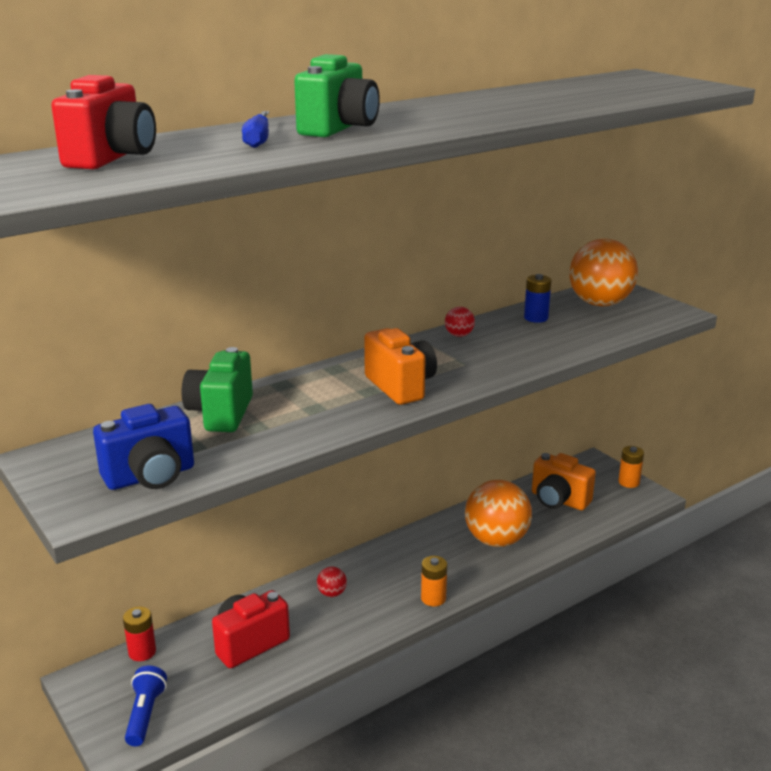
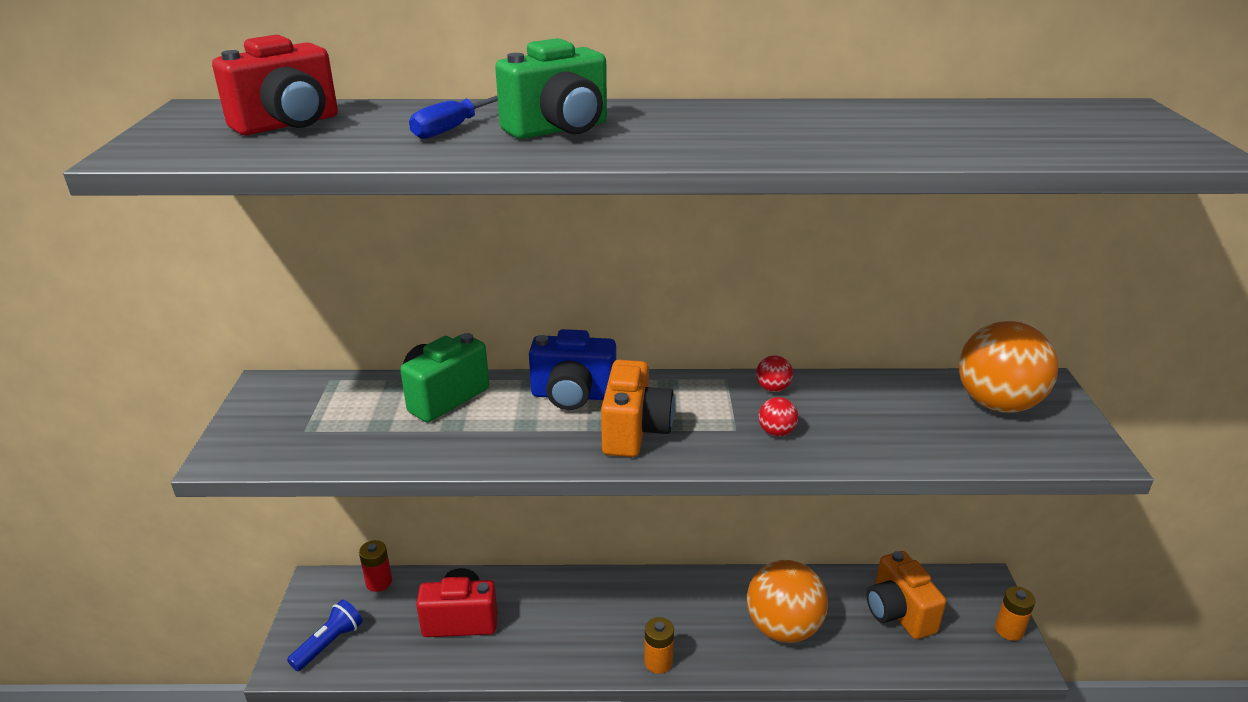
camera: 35 degrees right, 5 degrees up
blue camera [93,404,194,490] -> blue camera moved to [529,329,616,410]
red ball [317,567,347,597] -> red ball moved to [758,397,798,437]
blue battery [524,274,551,323] -> none

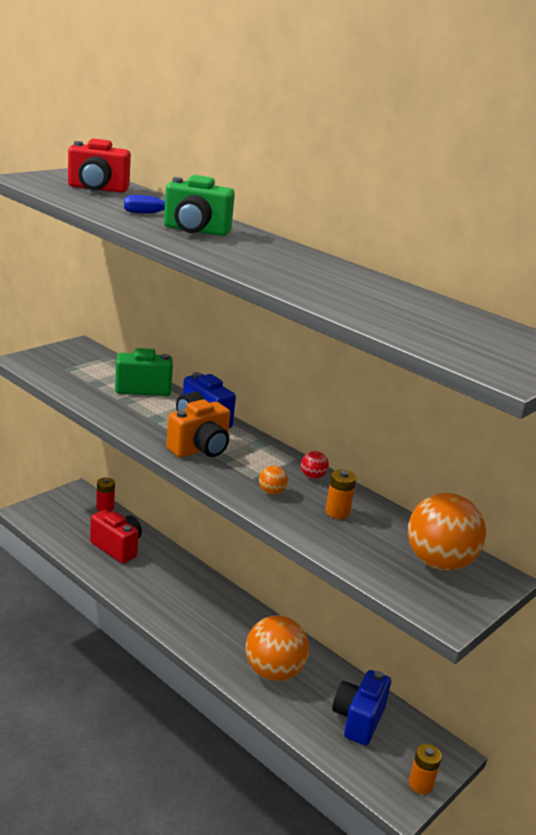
camera: 40 degrees right, 5 degrees down
blue flashlight [287,600,362,671] -> none
orange battery [644,617,674,674] -> orange battery moved to [326,469,356,519]
red ball [758,397,798,437] -> orange ball [259,466,288,495]
orange camera [866,551,946,639] -> blue camera [332,670,391,746]

